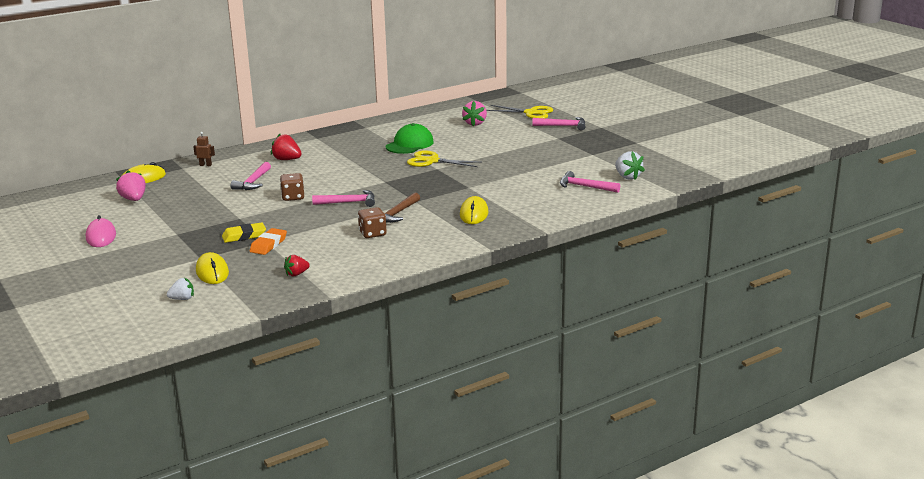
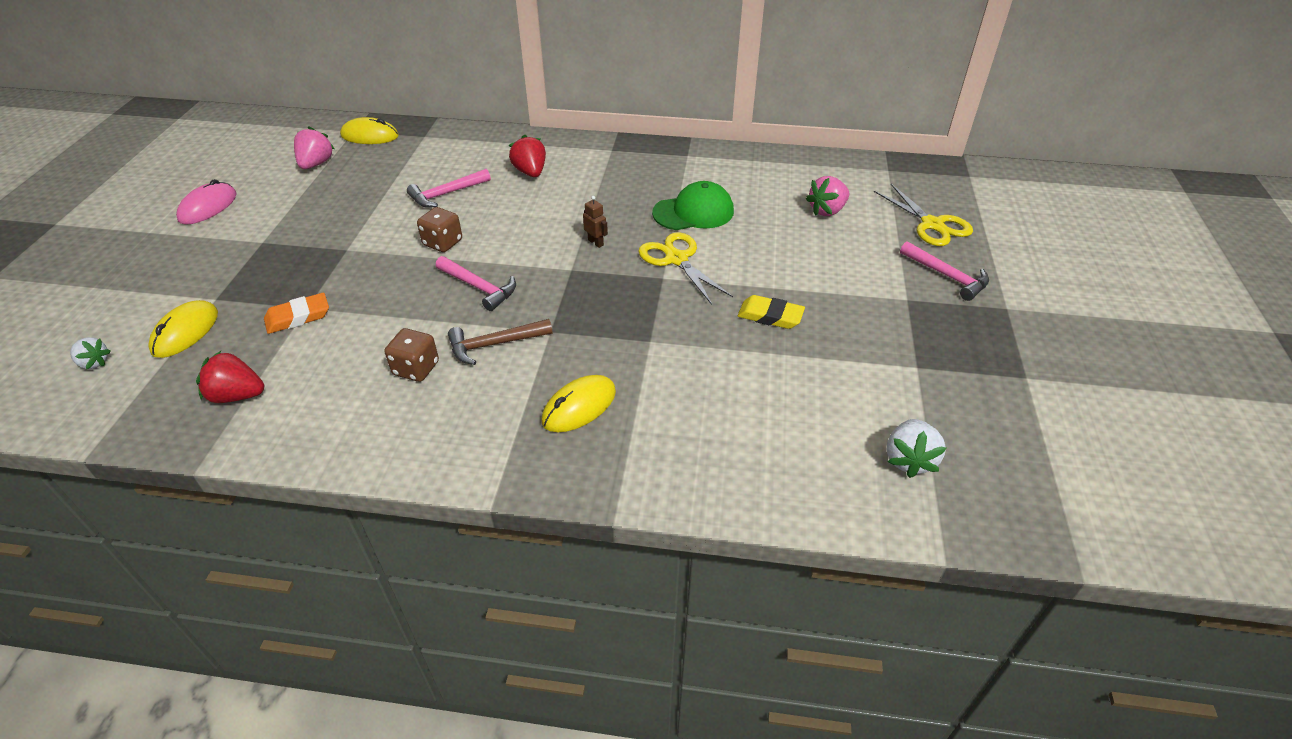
camera: 40 degrees right, 20 degrees up
brown robot [193,132,215,166] -> brown robot moved to [583,196,608,248]
yellow eraser [222,222,266,243] -> yellow eraser moved to [737,295,805,329]
red strawberry [284,255,310,276] -> red strawberry [196,351,264,403], size x1.54
pink hammer [560,171,620,193] -> none

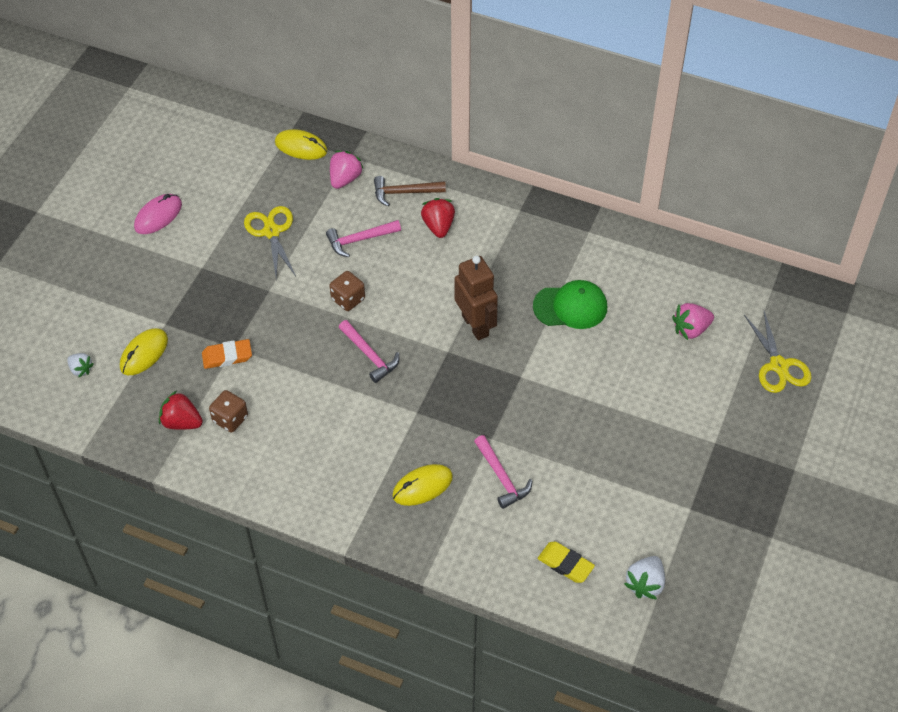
camera: 15 degrees right, 10 degrees up
pink strawberry [294,126,335,169] -> pink strawberry moved to [330,151,364,189]
brown dice [385,328,439,382] -> brown dice moved to [209,390,248,433]
brown hammer [448,319,553,365] -> brown hammer moved to [374,176,446,206]
brown robot [583,196,608,248] -> brown robot [455,256,498,340], size x2.33
yellow scissors [638,232,733,305] -> yellow scissors moved to [244,206,296,279]
yellow eraser [737,295,805,329] -> yellow eraser moved to [538,542,595,583]
pink hammer [900,241,989,301] -> pink hammer moved to [474,435,533,509]

